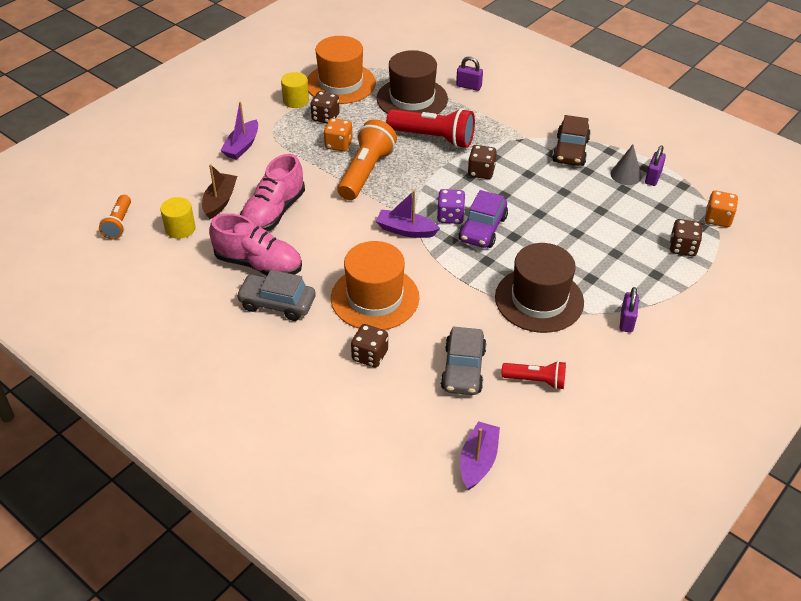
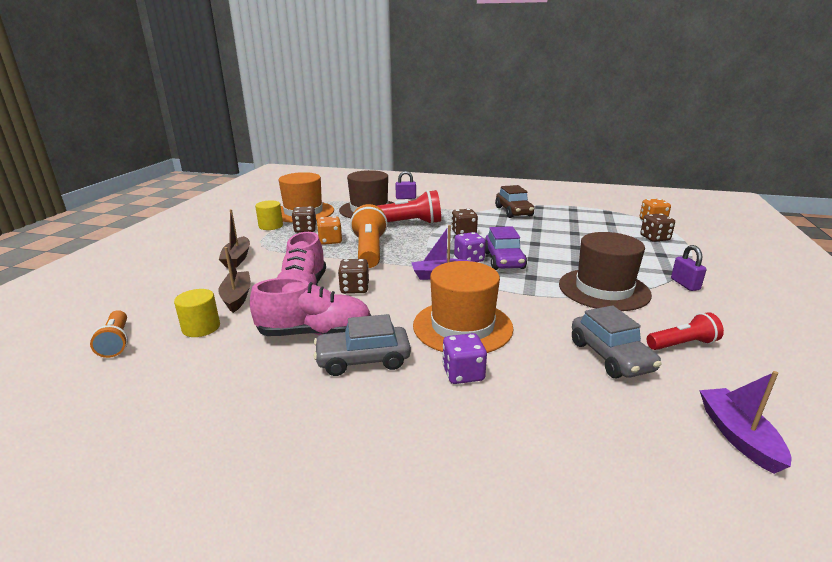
camera: 25 degrees left, 20 degrees down
purple boat [220,102,258,160] -> brown boat [219,209,250,268]
brown dice [351,324,388,368] -> brown dice moved to [338,259,369,294]
grey cone [611,145,642,185] -> none
purple padlock [645,146,666,186] -> none
none -> purple dice [442,333,487,384]

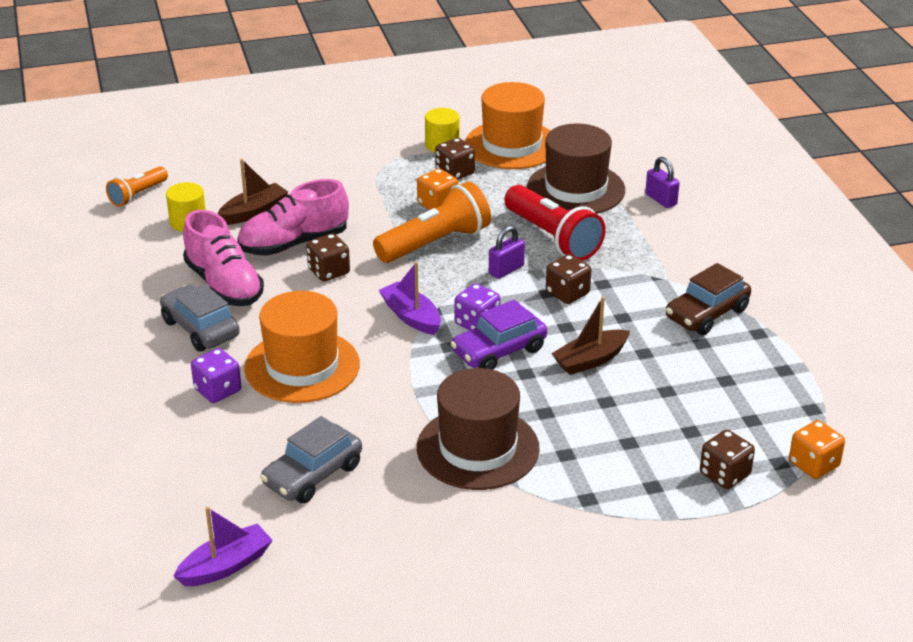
camera: 60 degrees right, 10 degrees up
brown boat [219,209,250,268] -> brown boat moved to [551,297,630,375]
red flashlight [647,312,724,350] -> none
purple padlock [671,245,706,291] -> purple padlock moved to [489,226,525,279]

